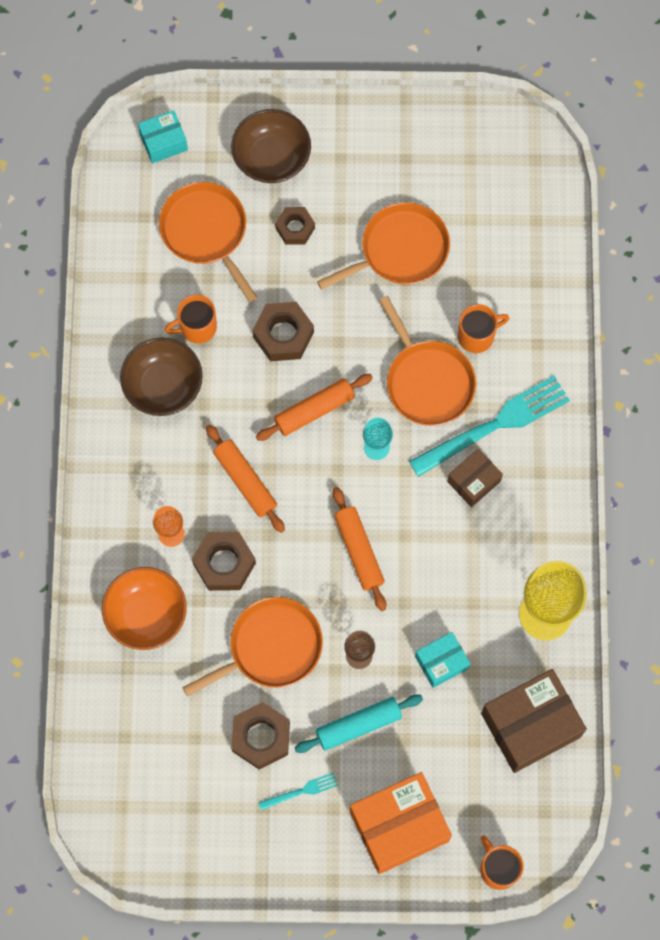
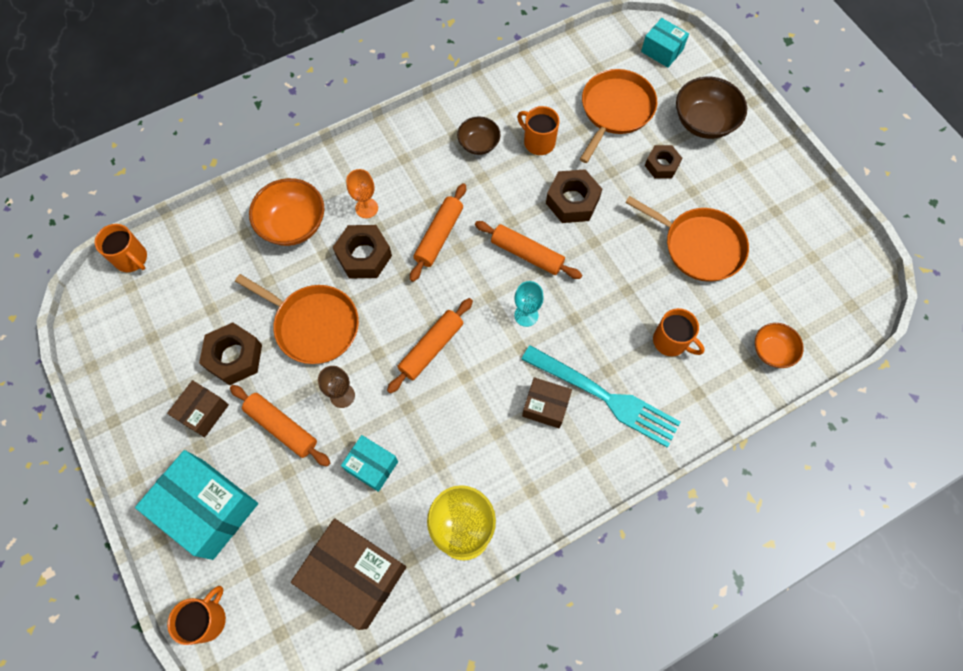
camera: 60 degrees right, 5 degrees down
brown bowl [120,337,203,416] -> brown bowl [457,117,501,155], size x0.61
turquoise fork [258,772,338,810] -> brown box [167,380,229,437]
turquoise rolling pin [295,694,423,753] -> orange rolling pin [230,385,331,467]
orange box [350,772,452,874] -> turquoise box [135,450,258,560]
orange pan [379,296,476,426] -> none
none -> orange mug [95,224,147,272]
none -> orange bowl [755,323,804,368]

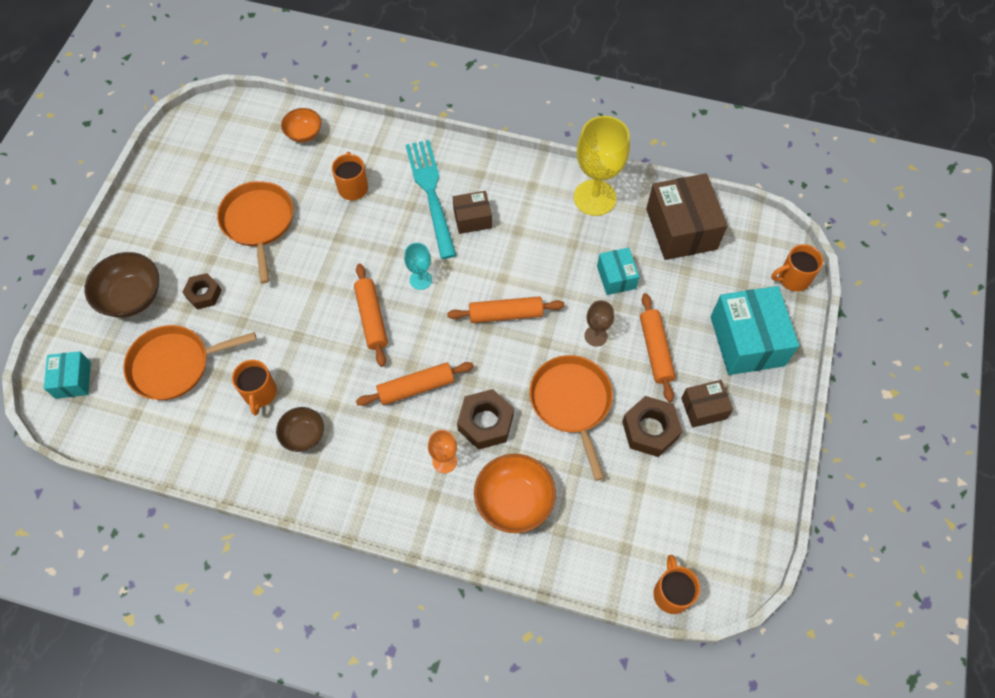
camera: 135 degrees left, 5 degrees down
brown box [522,377,572,429] -> brown box turned 75 degrees counterclockwise [453,191,492,234]
brown nut [546,169,602,223] -> none

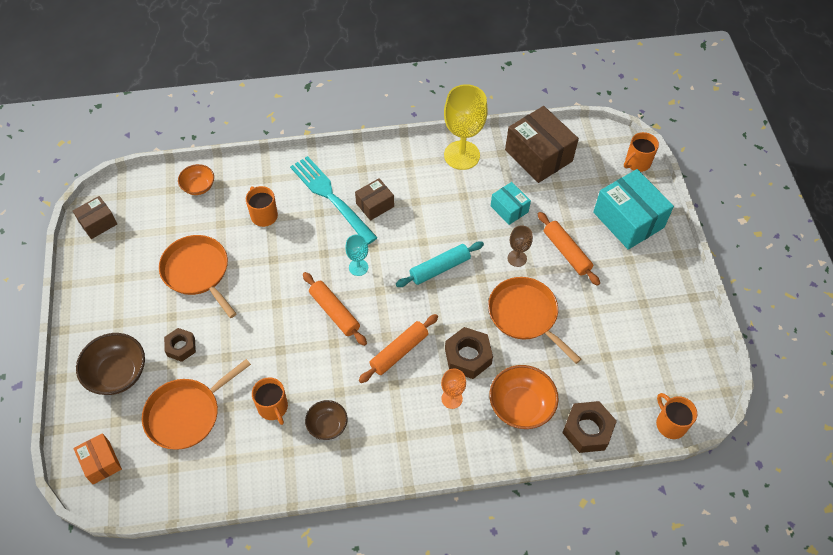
camera: 25 degrees left, 5 degrees down
turquoise box [44,351,91,399] -> orange box [73,433,122,485]
orange rolling pin [447,296,565,323] -> turquoise rolling pin [396,241,484,287]
brown nut [622,396,682,457] -> brown nut moved to [562,401,617,453]
brown box [681,380,733,428] -> brown box moved to [73,196,117,239]

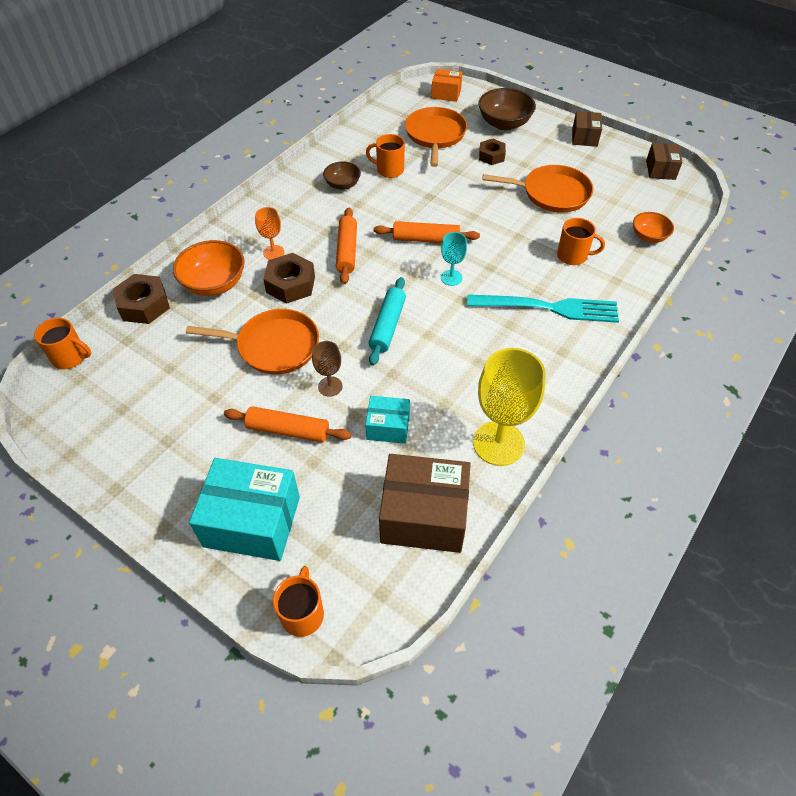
camera: 135 degrees right, 5 degrees down
brown box [355,178,394,221] -> brown box moved to [572,111,602,147]

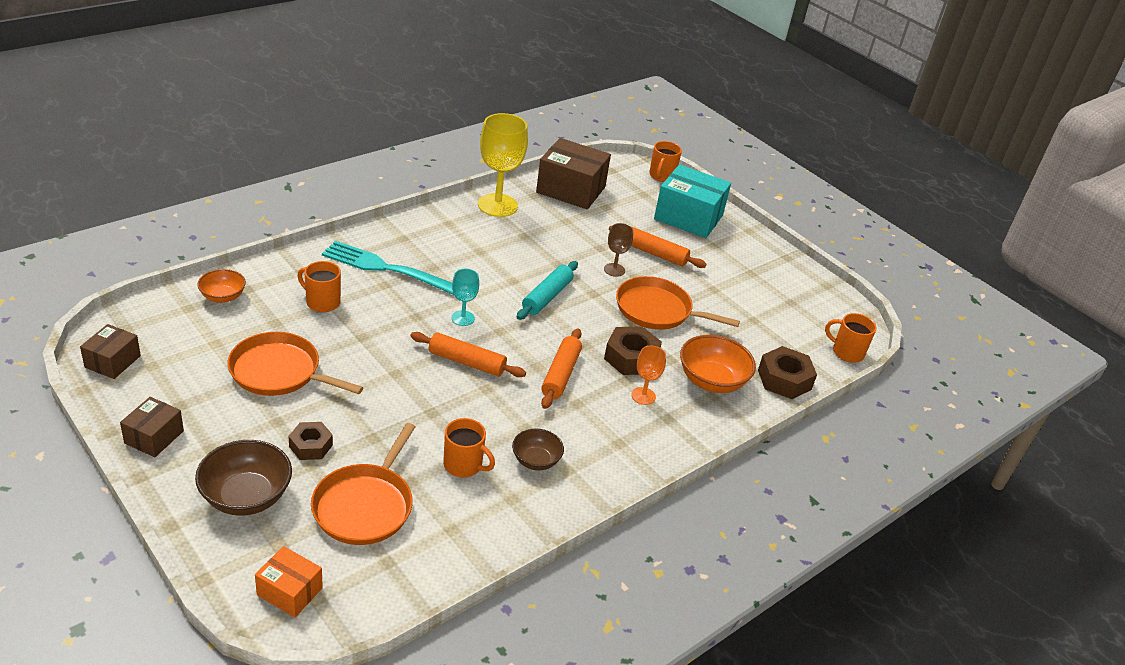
camera: 170 degrees left, 15 degrees down
turquoise box [365,396,410,444] -> none

